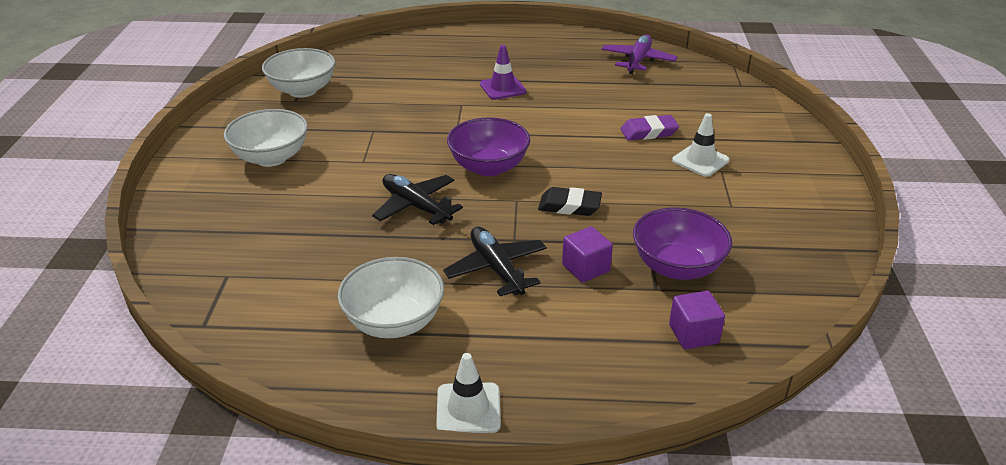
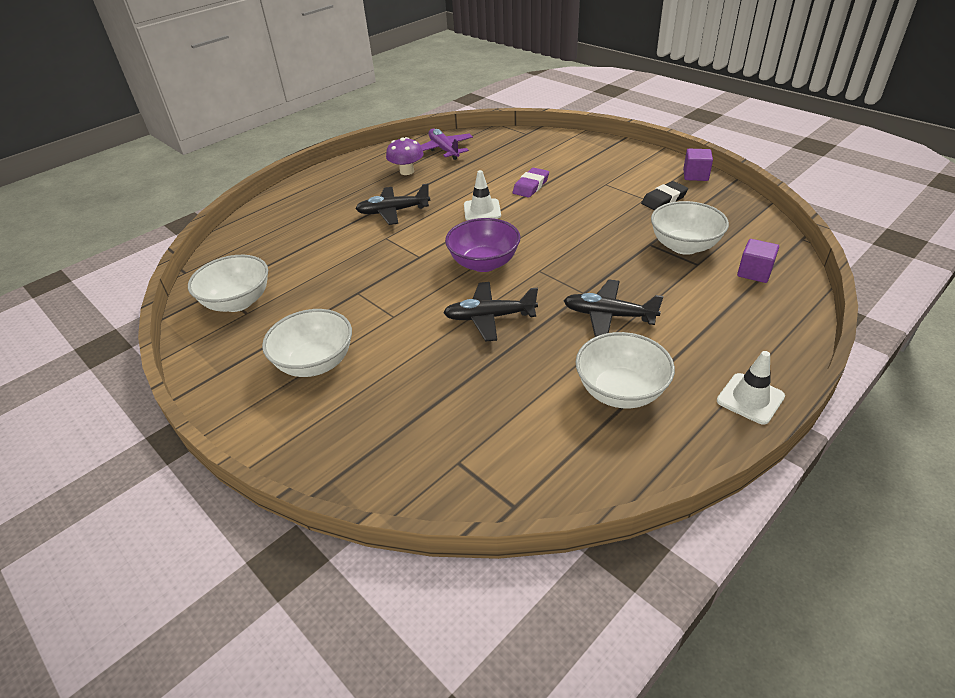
camera: 45 degrees left, 5 degrees up
purple traffic cone [480,45,527,100] -> black plane [355,183,430,225]
black eraser [538,187,602,216] -> black eraser moved to [641,181,688,211]
purple cube [562,226,613,283] -> purple cube moved to [683,149,713,181]
purple bowl [633,207,732,280] -> white bowl [651,201,729,255]
white traffic cone [672,113,730,177] -> white traffic cone moved to [464,170,501,221]
none -> purple mushroom [386,137,424,175]

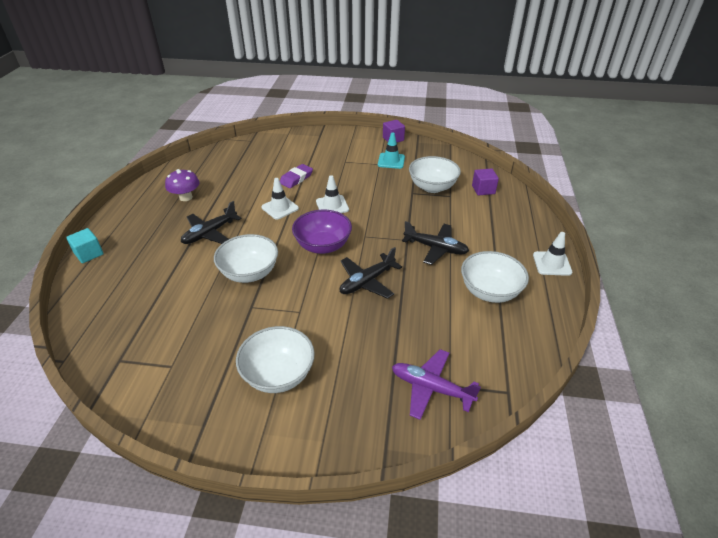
camera: 40 degrees left, 0 degrees up
white bowl [188,255,268,312] -> white bowl moved to [214,234,278,283]
purple plane [421,129,473,160] -> purple plane moved to [392,349,481,420]
purple eraser [513,168,549,198] -> purple eraser turned 45 degrees clockwise [280,164,313,188]
black plane [564,279,663,337] -> black plane turned 135 degrees counterclockwise [402,221,469,265]
black eraser [641,181,688,211] -> turquoise traffic cone [378,133,405,169]
none -> turquoise cube [66,228,104,263]
none -> white traffic cone [316,175,349,213]

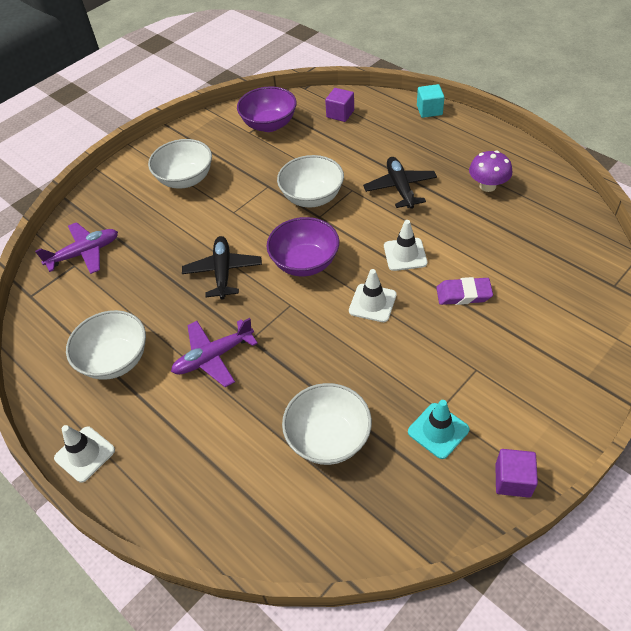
camera: 130 degrees right, 10 degrees up
purple eraser [280,164,313,188] -> purple eraser turned 75 degrees counterclockwise [436,277,493,305]
black plane [402,221,469,265] -> purple plane [171,318,258,387]
purple cube [472,168,499,195] -> purple cube moved to [325,88,354,122]
none -> purple bowl [237,86,297,132]

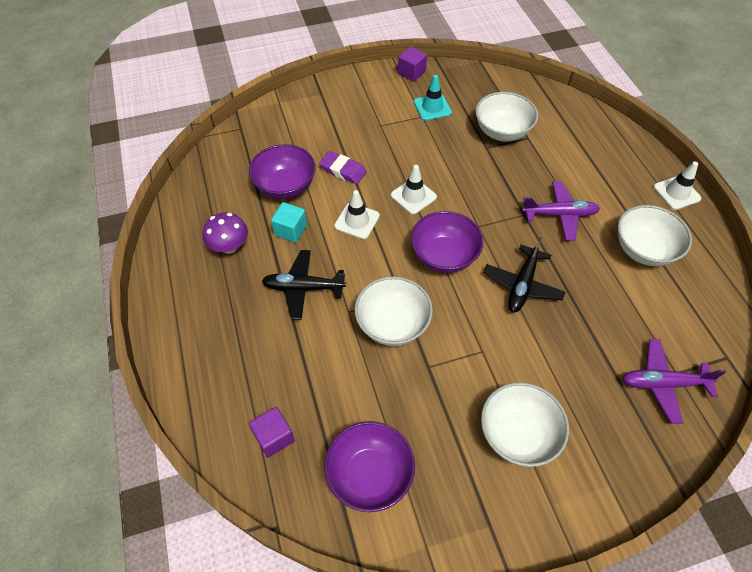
camera: 155 degrees left, 5 degrees up
black plane [363,157,437,209] -> black plane turned 75 degrees clockwise [262,250,346,320]
turquoise cube [417,84,444,118] -> turquoise cube moved to [271,202,307,243]
none -> purple bowl [249,144,316,199]

